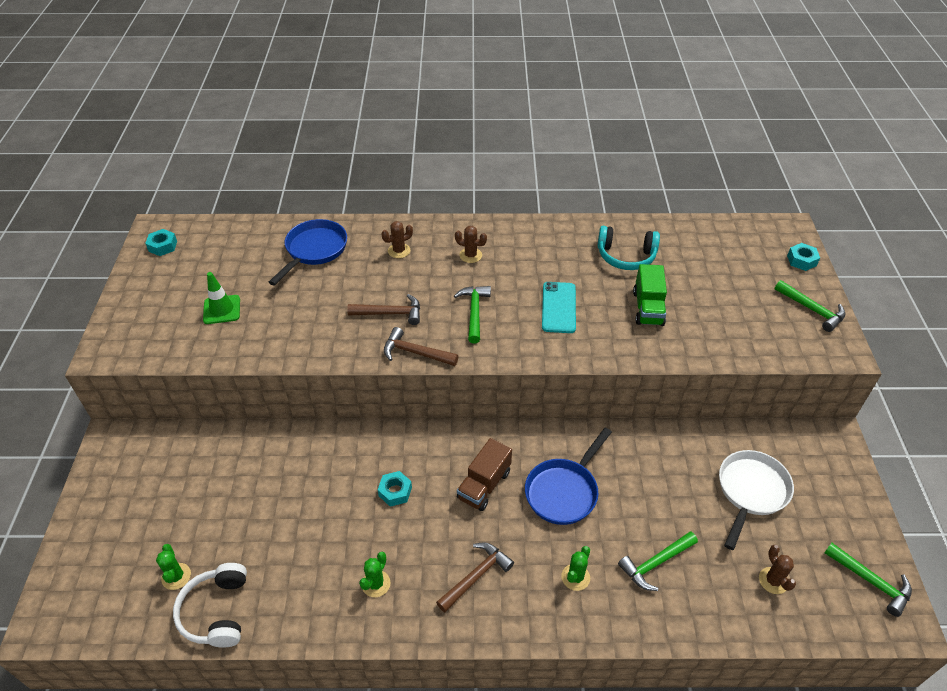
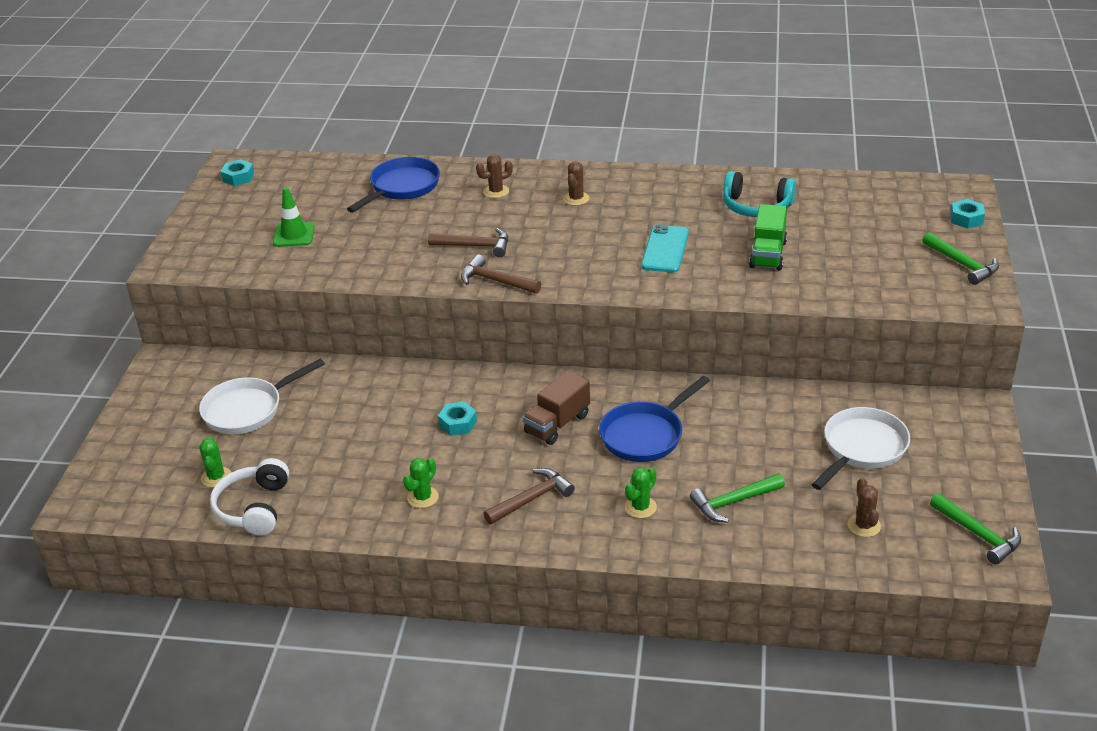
camera: 10 degrees right, 10 degrees down
green hammer [454,286,491,343] -> none
brown cactus [455,226,487,263] -> brown cactus turned 75 degrees clockwise [563,161,590,206]
none -> white pan [199,359,325,434]

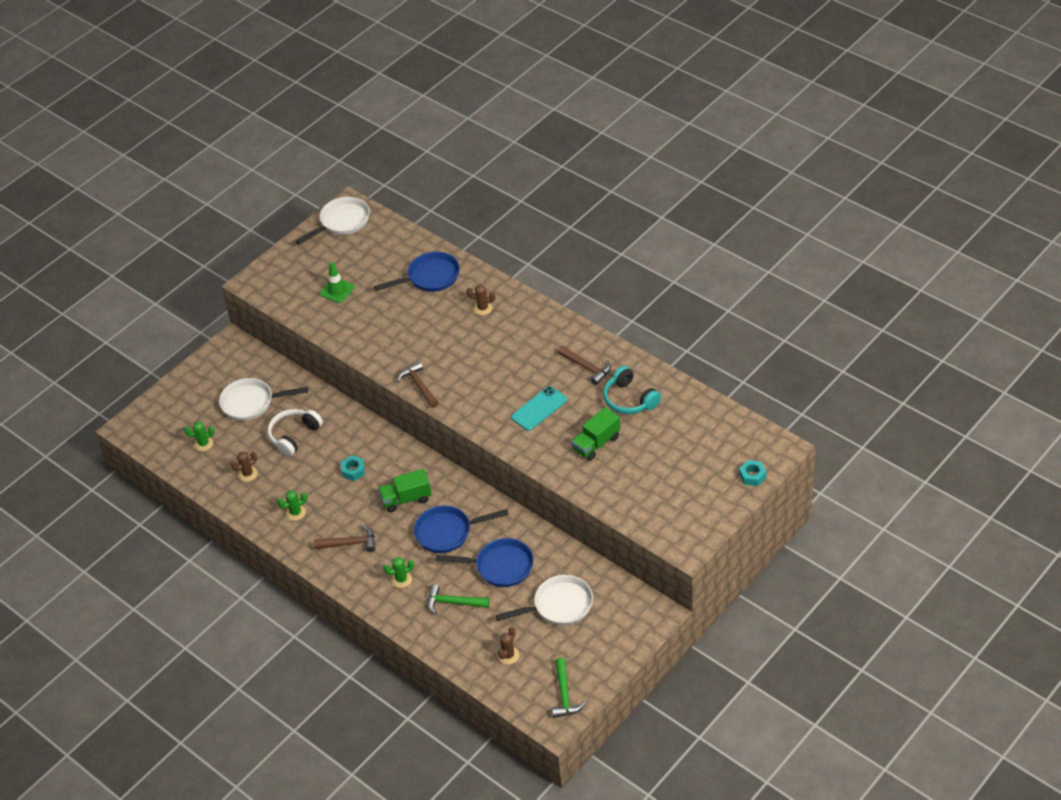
camera: 35 degrees right, 10 degrees up
green cactus [199,437,231,488] -> green cactus turned 60 degrees clockwise [184,421,215,451]
white headphones [210,458,289,536] -> white headphones moved to [268,409,323,456]
turquoise nut [221,159,254,186] -> white pan [295,197,370,245]
brown hammer [428,228,508,257] -> brown hammer moved to [558,346,611,385]
brown truck [523,371,590,445] -> green truck [378,469,431,513]
brown cactus [563,161,590,206] -> brown cactus moved to [231,451,258,482]
green hammer [922,232,999,285] -> none
none -> blue pan [436,538,534,587]

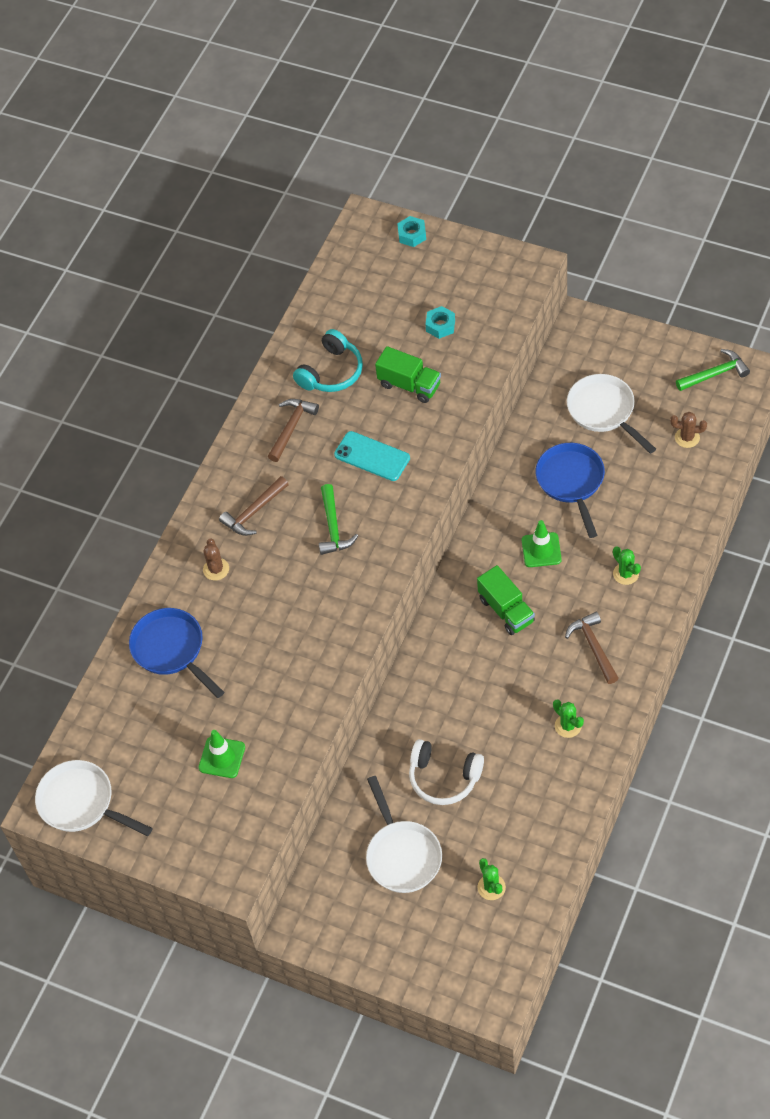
camera: 105 degrees left, 10 degrees up
brown cactus [231,451,258,482] -> none
turquoise nut [341,455,365,481] -> turquoise nut moved to [425,306,455,339]
brown hammer [397,361,439,408] -> brown hammer moved to [219,476,289,536]
blue pan [414,506,509,553] -> green traffic cone [522,520,562,567]
green hammer [427,584,490,614] -> green hammer moved to [319,484,358,555]

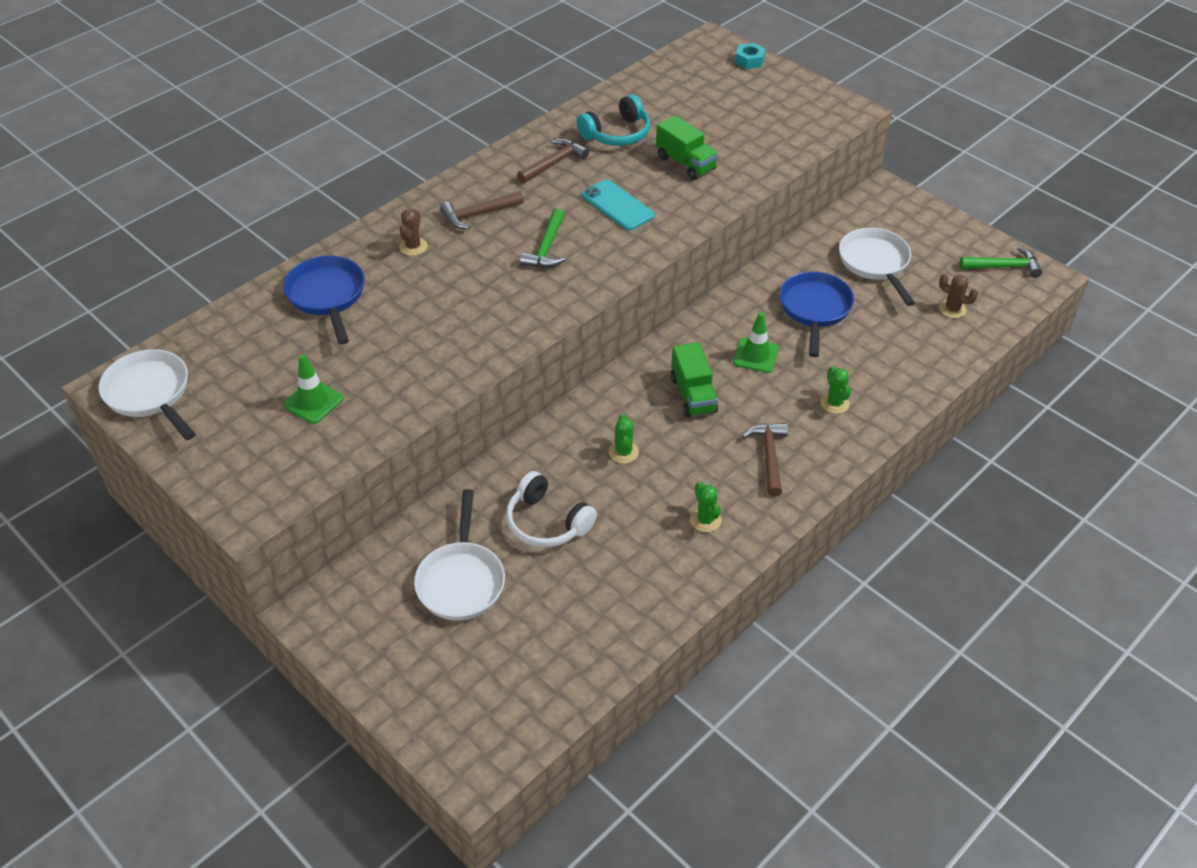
camera: 15 degrees right, 10 degrees down
turquoise nut [425,306,455,339] -> none
green cactus [478,858,506,900] -> green cactus moved to [609,414,639,464]

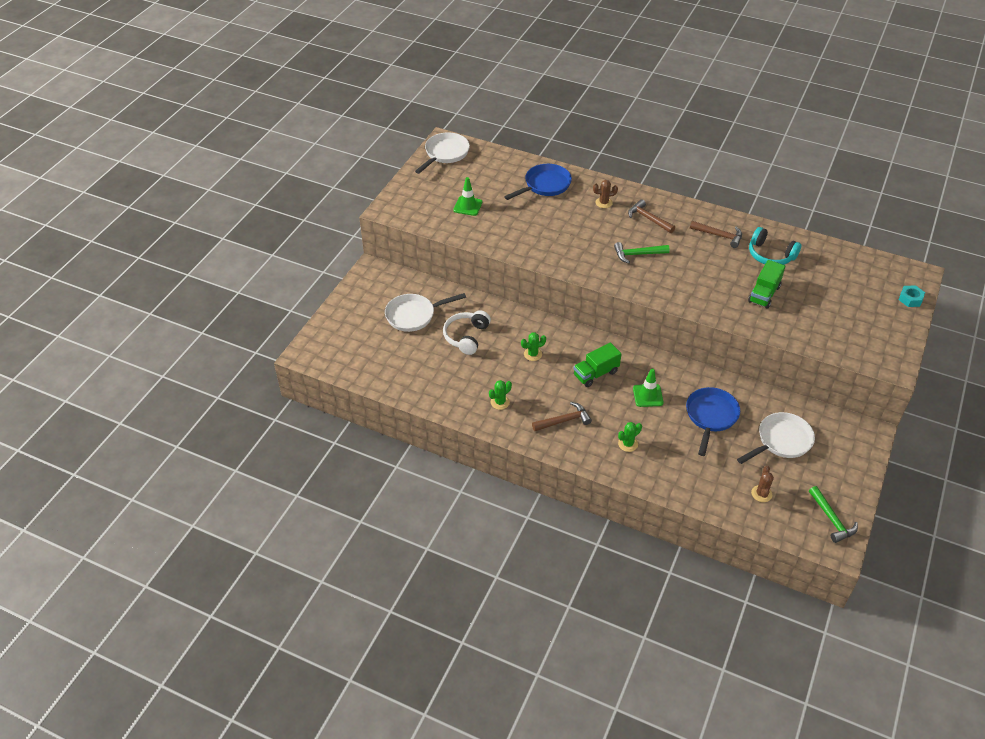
camera: 70 degrees right, 0 degrees up
turquoise phone [582,179,655,230] -> none
blue pan [780,272,854,357] -> blue pan turned 60 degrees counterclockwise [686,387,740,456]

